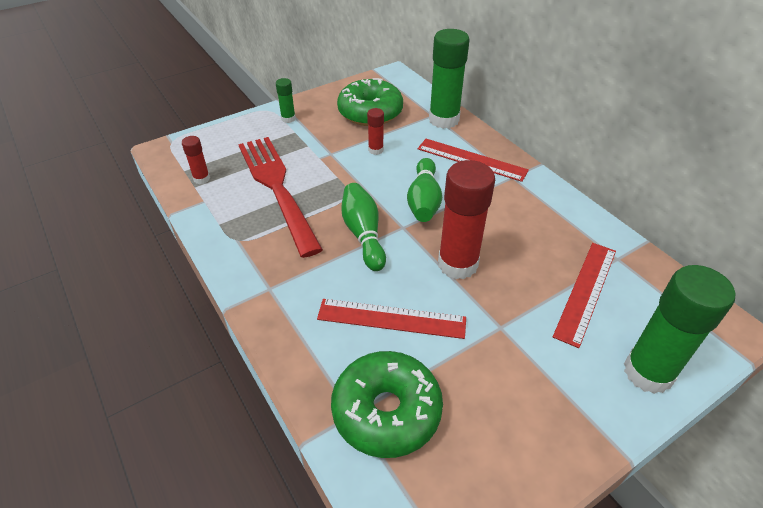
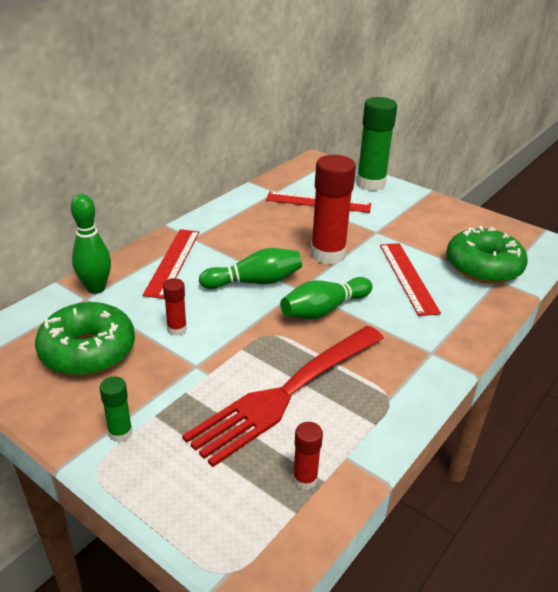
camera: 110 degrees left, 10 degrees down
green glue stick [429,29,470,129] -> green bowling pin [71,194,111,294]

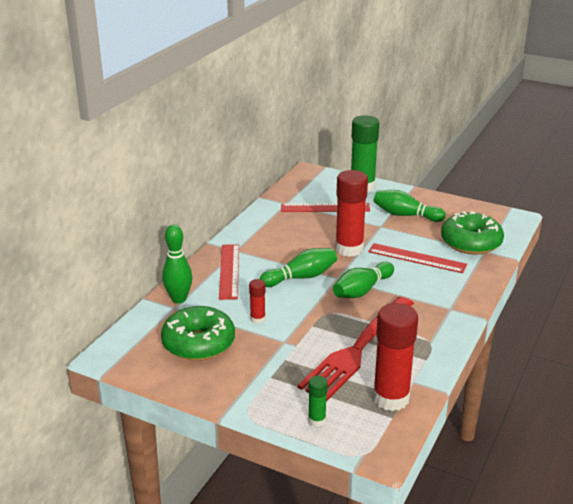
camera: 10 degrees left, 5 degrees down
green glue stick [100,377,132,442] -> green glue stick moved to [308,376,328,427]
red glue stick [293,422,323,490] -> red glue stick [373,303,418,411], size x2.12
red ruler [380,243,441,316] -> red ruler turned 45 degrees counterclockwise [368,243,467,273]
none -> green bowling pin [373,190,446,222]

